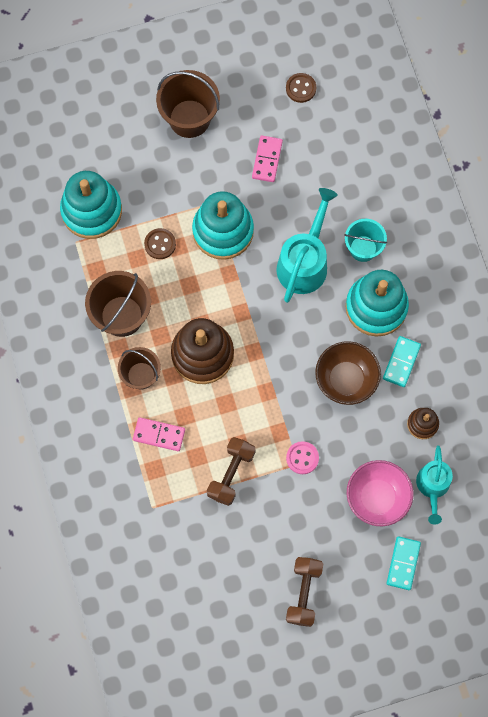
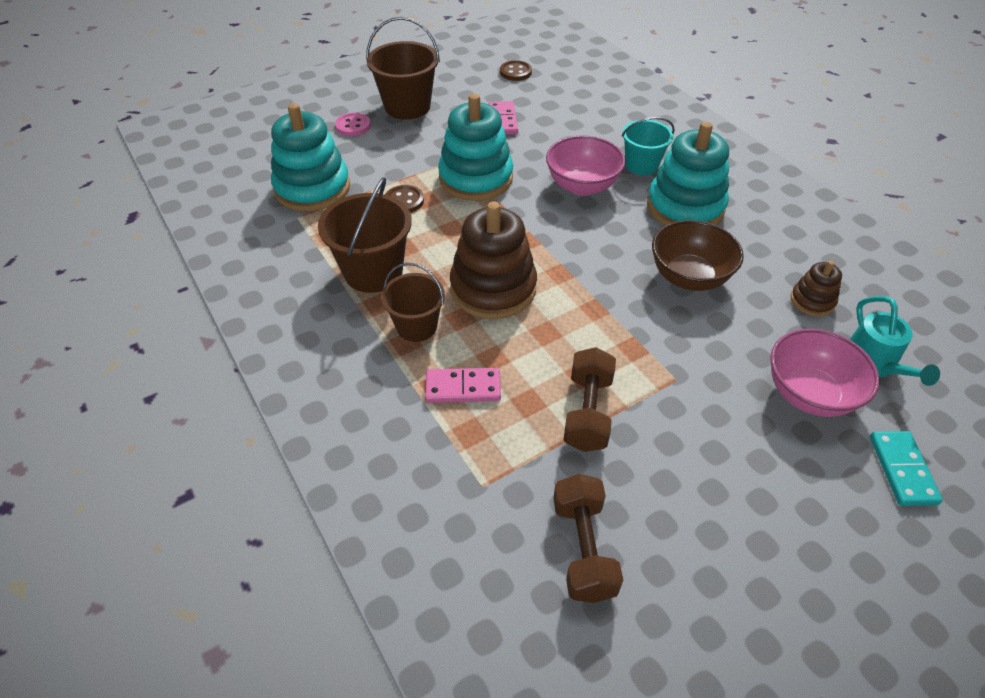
camera: 15 degrees left, 25 degrees down
turquoise watering can [277,188,338,303] -> pink bowl [546,136,625,196]
pink button [286,441,319,474] -> pink button moved to [335,113,371,136]
brown dumbbell [286,557,323,627] -> brown dumbbell moved to [553,474,623,603]
turquoise domino [383,336,421,387] -> none

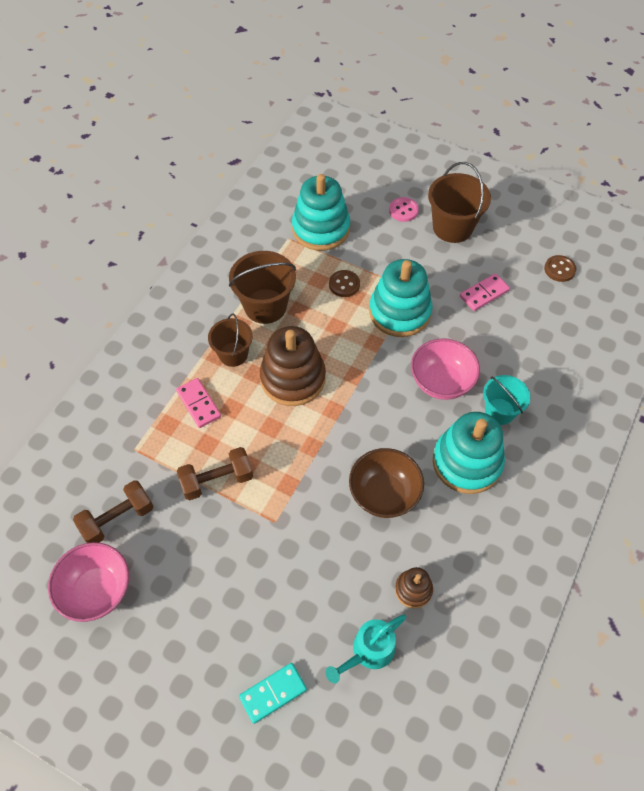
camera: 60 degrees right, 10 degrees up
pink bowl [770,329,880,417] -> pink bowl moved to [48,542,129,622]

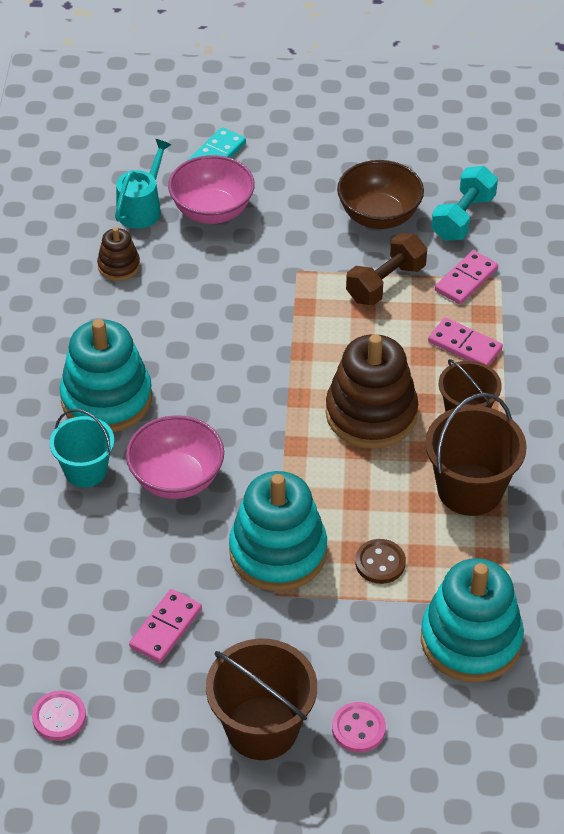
camera: 155 degrees right, 10 degrees down
pink bowl [48,542,129,622] -> pink bowl moved to [168,155,255,224]
brown dumbbell [73,480,154,543] -> turquoise dumbbell [431,166,498,241]
brown bowl [349,448,424,518] -> brown bowl moved to [337,160,424,229]
brown button [544,255,576,282] -> pink button [32,691,86,741]
none -> pink domino [435,250,498,305]

